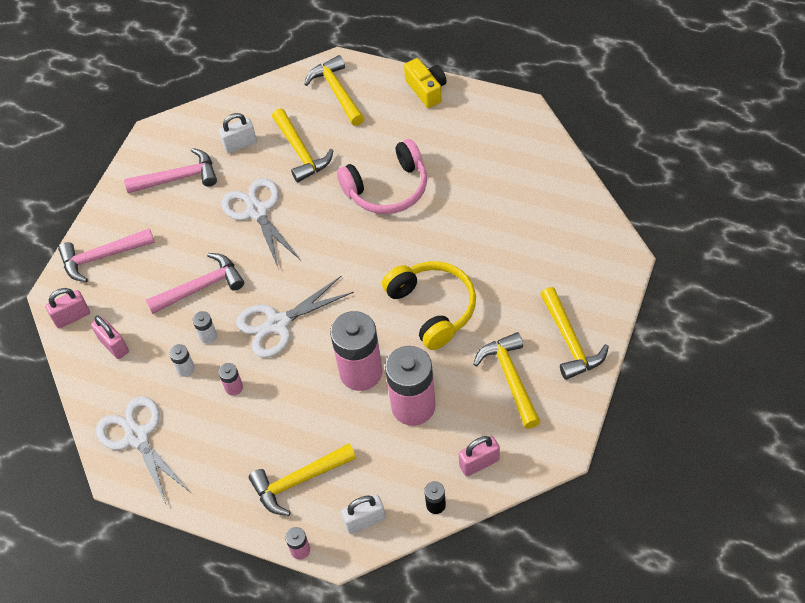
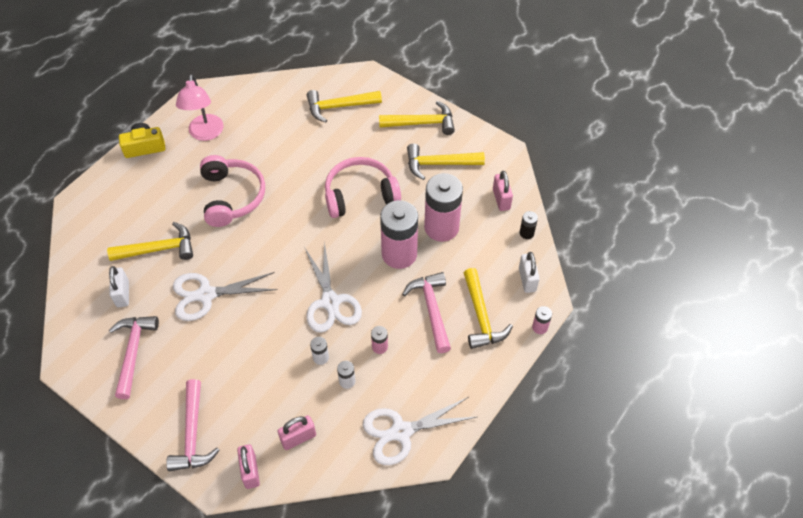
camera: 80 degrees left, 0 degrees up
pink hammer [146,253,244,314] -> pink hammer moved to [402,272,451,353]
yellow hammer [305,55,365,126] -> yellow hammer moved to [307,90,382,123]
yellow headphones [382,261,476,350] -> pink headphones [325,157,401,218]
none -> pink lamp [176,74,224,141]

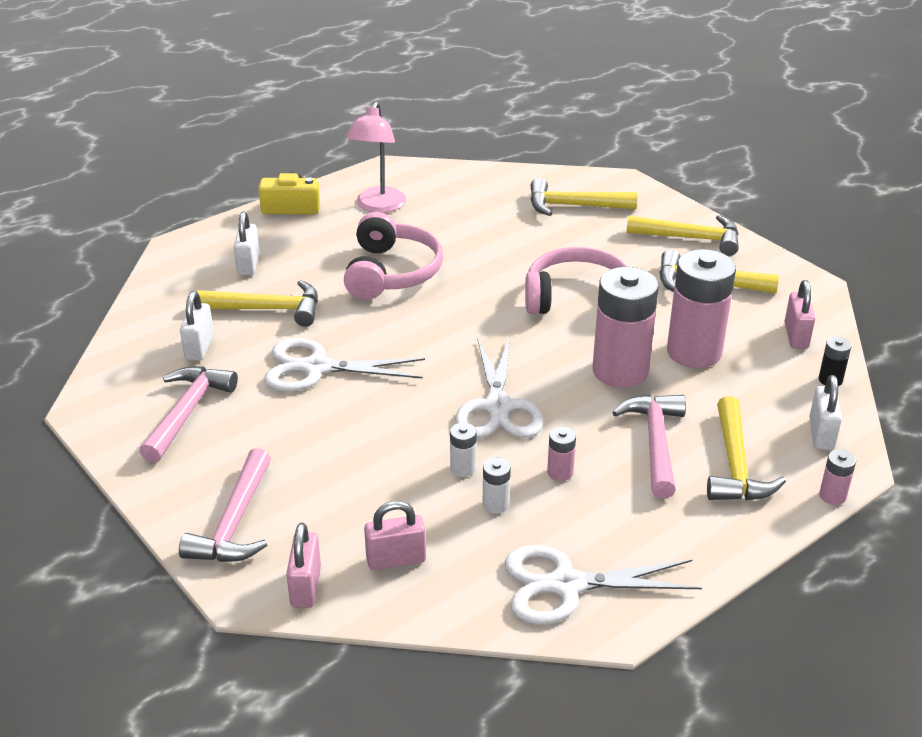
camera: 15 degrees right, 20 degrees down
none -> white padlock [234,212,260,275]

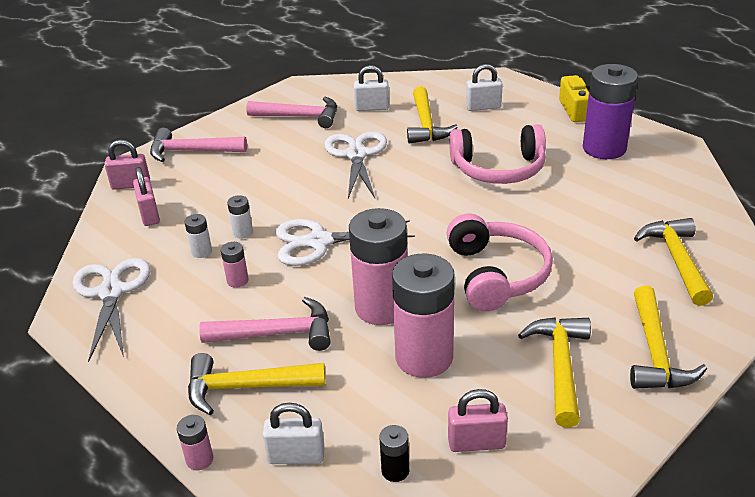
camera: 85 degrees right, 0 degrees up
pink lamp [346,102,406,213] -> purple battery [583,64,638,159]

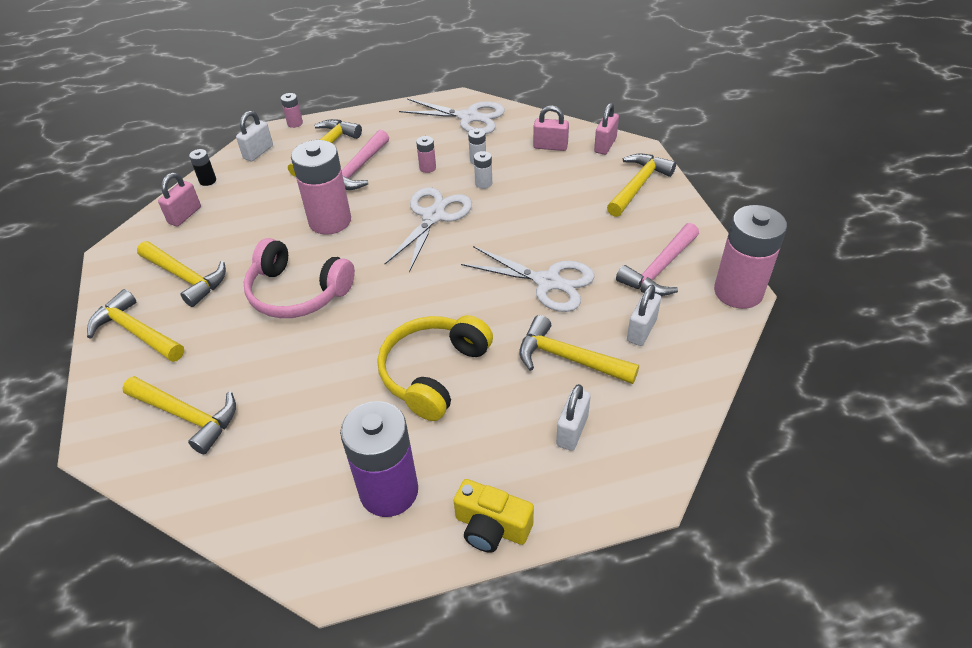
camera: 120 degrees right, 10 degrees up
pink hammer [150,128,247,162] -> yellow hammer [607,154,676,217]
pink battery [392,253,455,378] -> pink battery moved to [714,205,787,309]
pink headphones [449,124,546,184] -> yellow headphones [378,315,493,421]

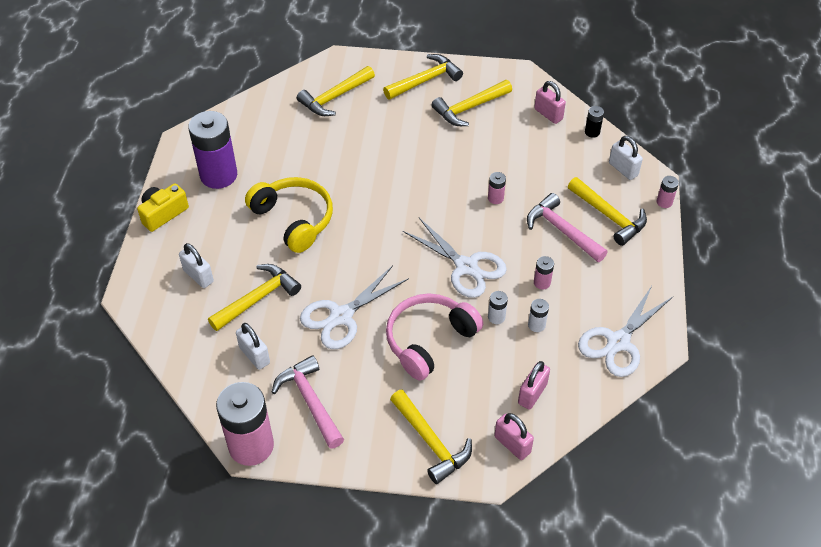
camera: 110 degrees right, 5 degrees up
pink headphones [244,238,355,318] -> pink headphones moved to [386,293,483,381]
pink battery [291,140,351,235] -> pink battery [488,172,506,204], size x0.42

